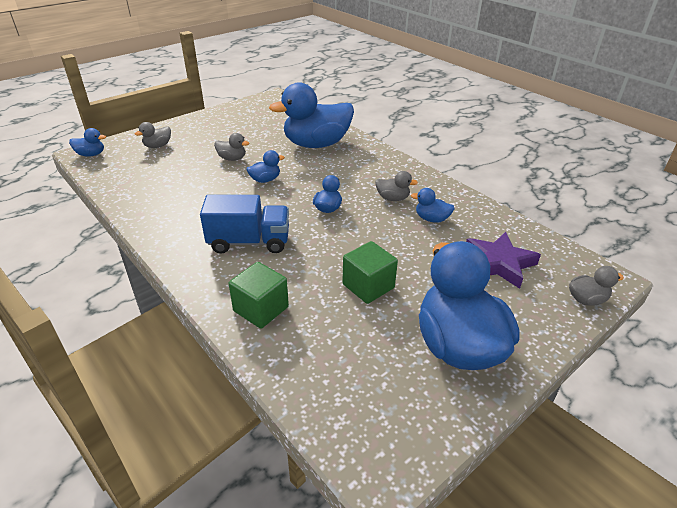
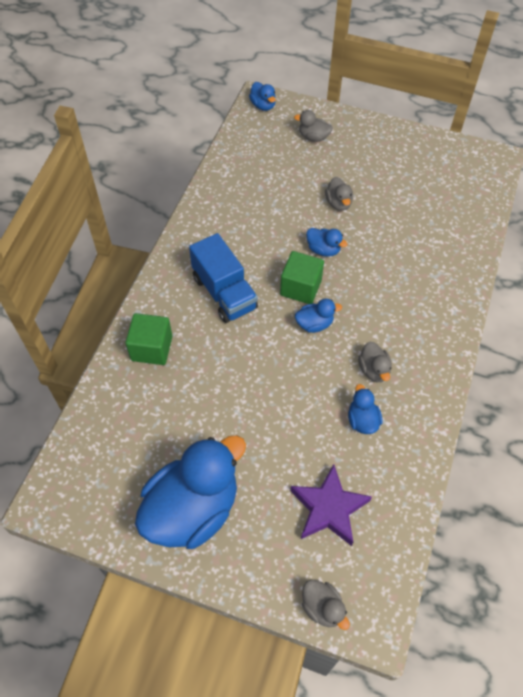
camera: 60 degrees right, 20 degrees up
blue duck [269,82,354,148] -> none
green cube [342,241,398,304] -> green cube moved to [280,251,324,304]

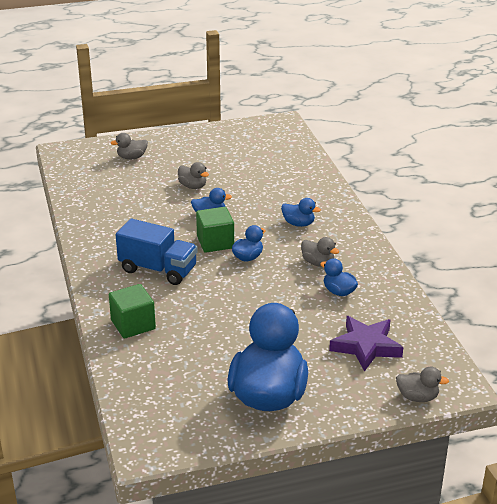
camera: 35 degrees left, 25 degrees down
blue duck [249,82,276,111] -> blue duck moved to [281,198,321,227]

